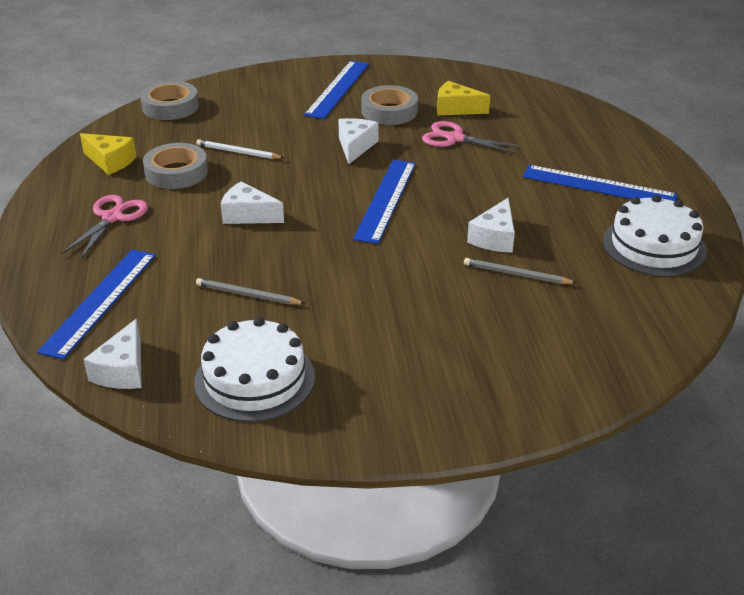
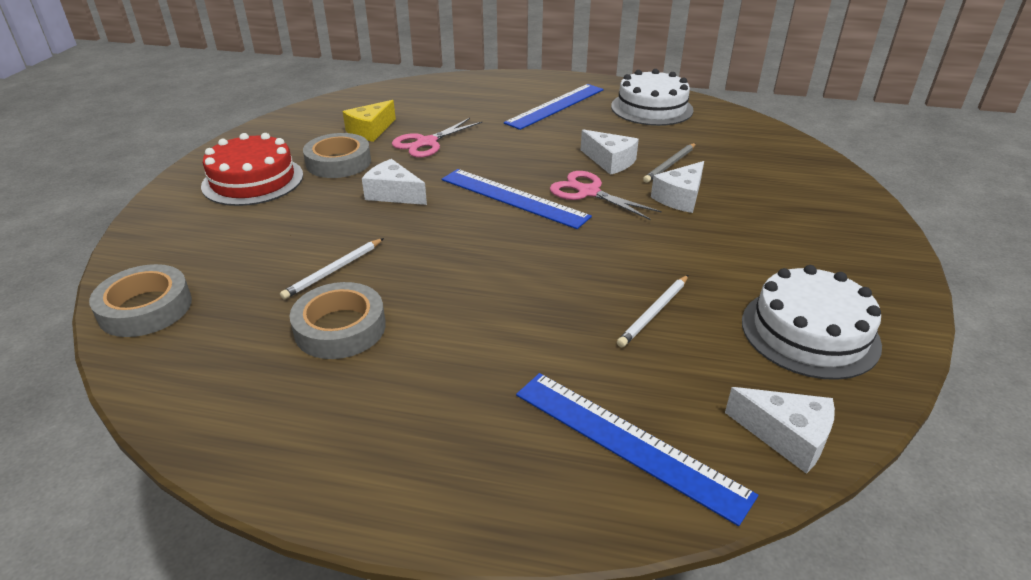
camera: 70 degrees left, 0 degrees up
pink scissors [61,195,148,259] -> pink scissors moved to [550,171,662,220]
yellow cheese [80,133,137,175] -> none
grey pencil [196,278,306,305] -> white pencil [617,275,688,347]
white cheese [221,181,284,224] -> white cheese moved to [651,161,704,213]
blue ruler [304,61,369,119] -> red cake [201,133,303,206]

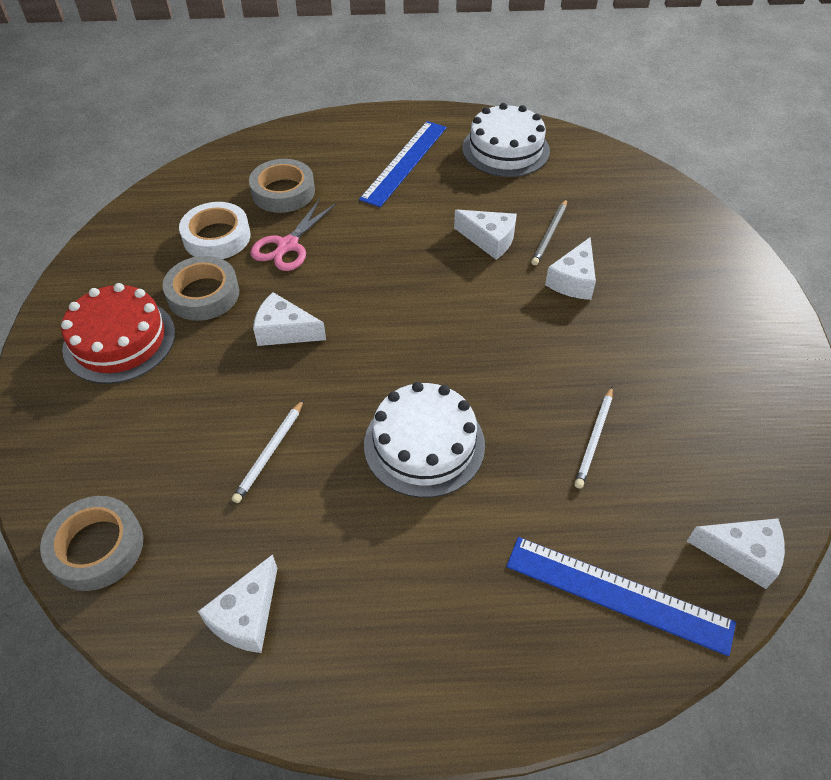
camera: 15 degrees left, 15 degrees up
grey tape [289,282,386,359] -> grey tape moved to [249,159,315,213]
yellow cheese [343,100,396,142] -> white tape [179,202,250,259]
blue ruler [442,169,592,229] -> none
pink scissors [550,171,662,220] -> none
white cake [742,265,882,380] -> white cake moved to [364,382,485,498]
none -> white cheese [198,554,277,653]

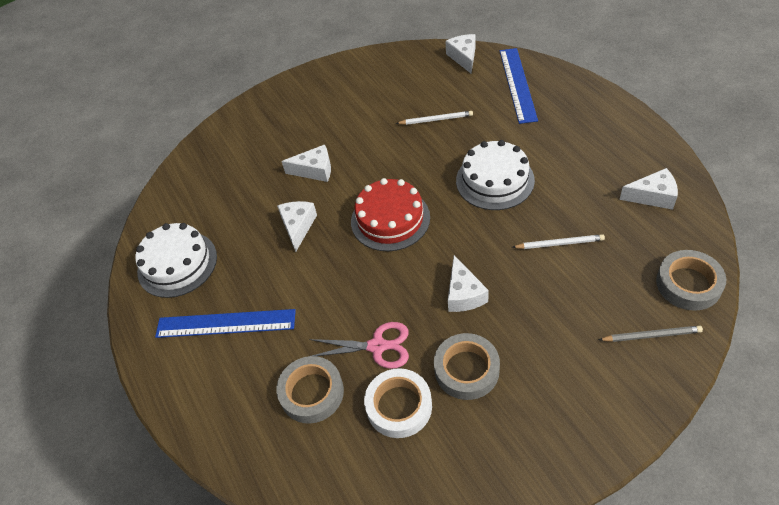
camera: 110 degrees left, 0 degrees up
red cake [61,283,175,384] -> red cake moved to [351,178,430,251]
grey pencil [531,199,567,265] -> grey pencil moved to [599,326,703,342]

